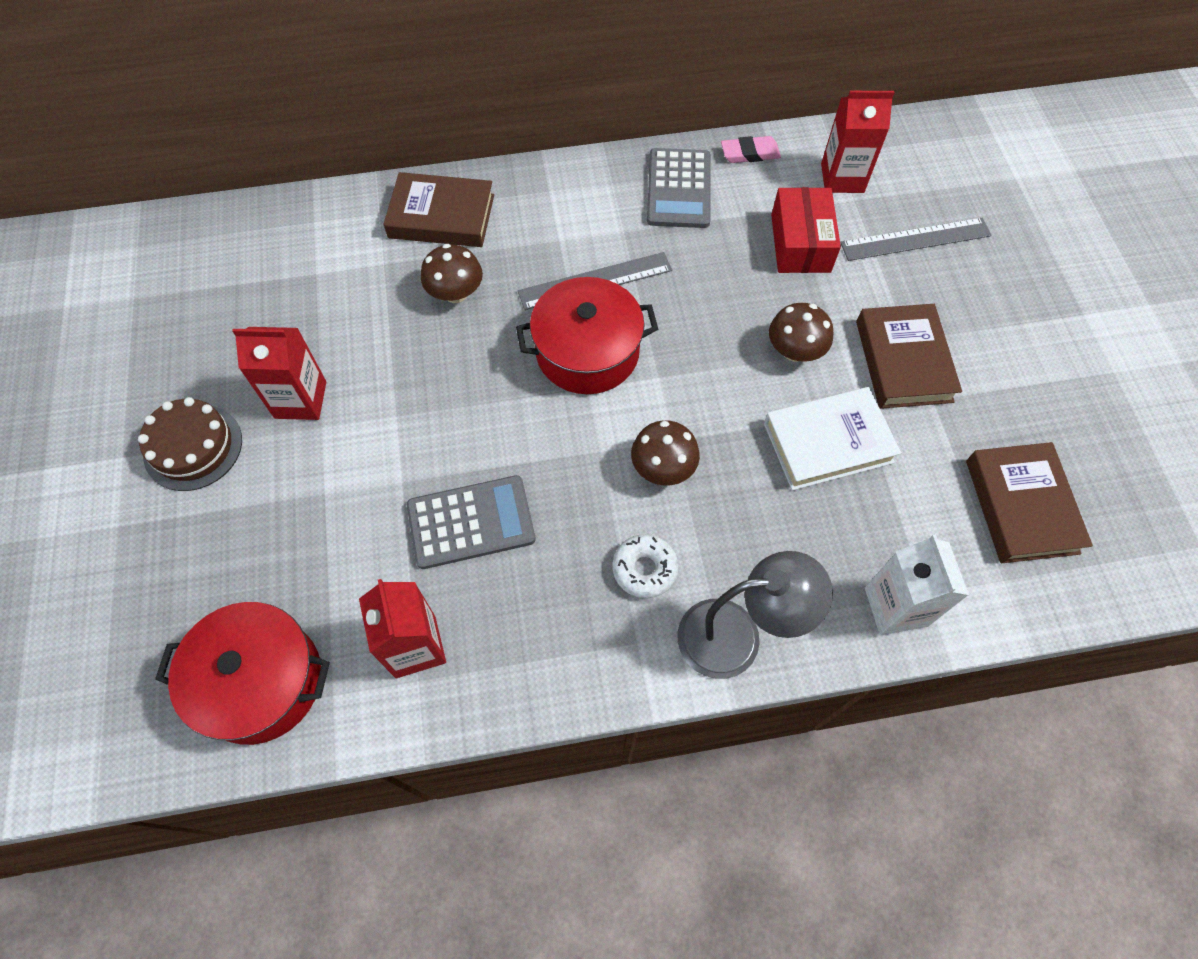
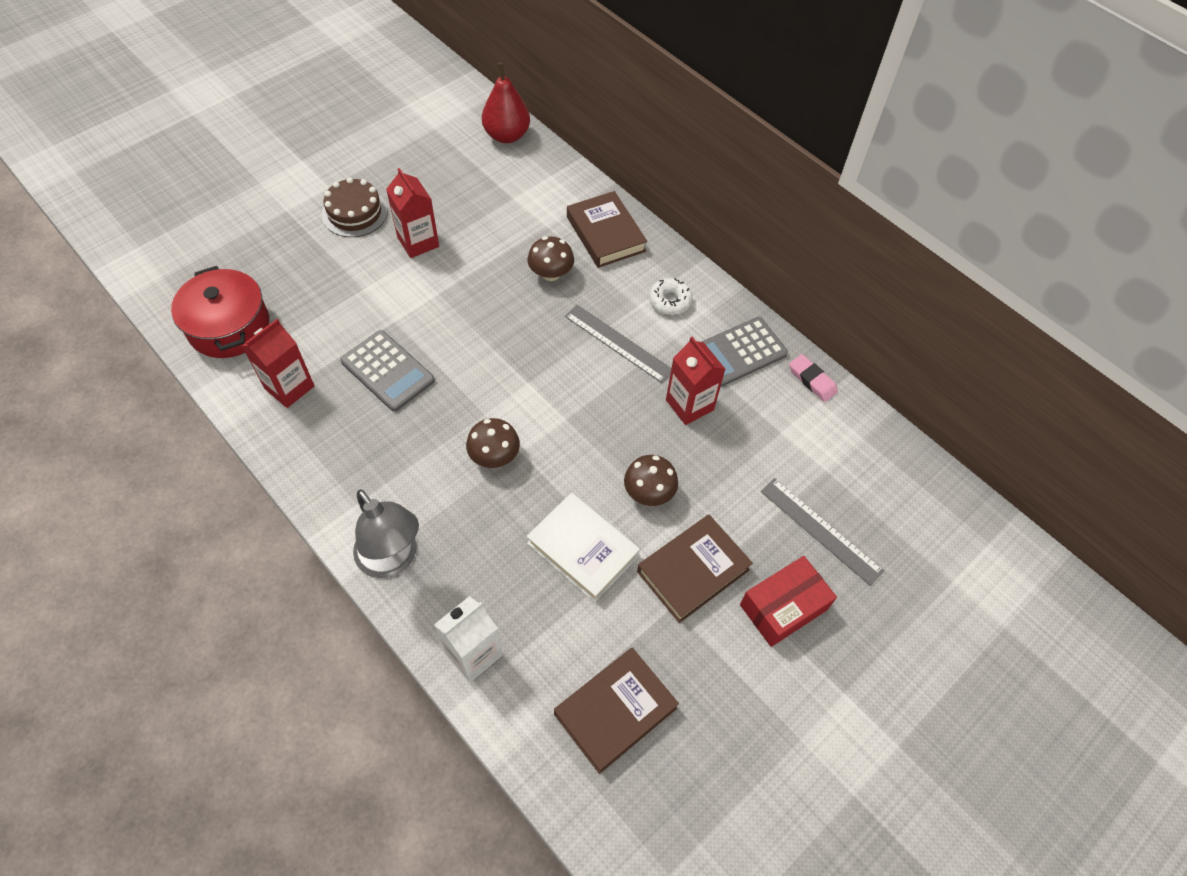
camera: 55 degrees right, 5 degrees down
red pot [516,277,658,394] -> none
white donut [613,535,679,598] -> white donut moved to [649,278,693,315]
red box [771,187,841,273] -> red box moved to [740,556,837,647]
red carton [821,91,895,193] -> red carton moved to [666,337,725,425]
none -> red pear [482,63,530,143]

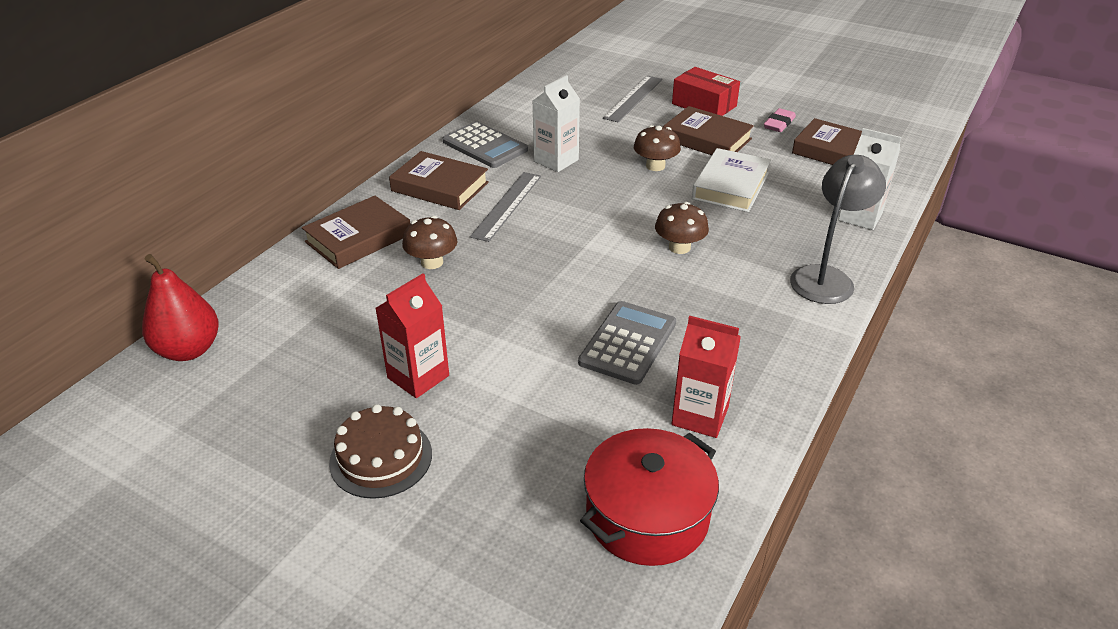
camera: 105 degrees left, 20 degrees down
white donut [649,278,693,315] -> brown book [389,151,489,210]
red carton [666,337,725,425] -> white carton [533,75,580,172]
pink eraser [789,354,838,402] -> pink eraser moved to [764,108,796,132]

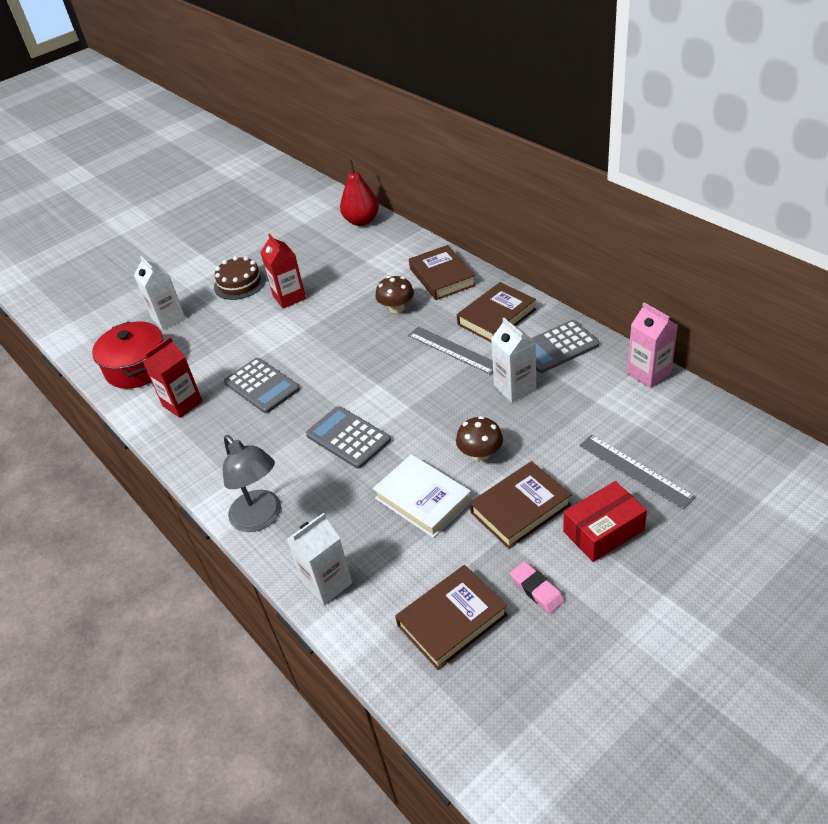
camera: 115 degrees right, 5 degrees up
brown mushroom [655,202,709,254] -> grey calculator [306,406,391,469]
none -> white carton [134,256,186,330]
none -> pink carton [627,302,678,388]

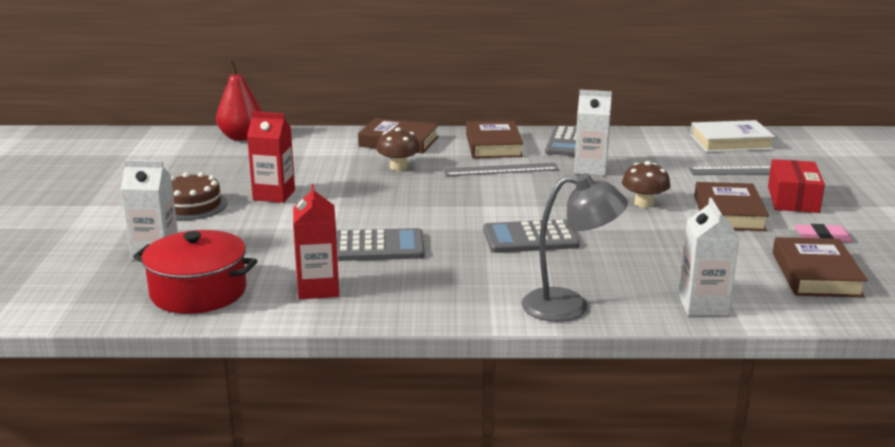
camera: 55 degrees left, 20 degrees down
white book [373,454,472,538] -> white book moved to [690,120,775,152]
pink carton [627,302,678,388] -> none

